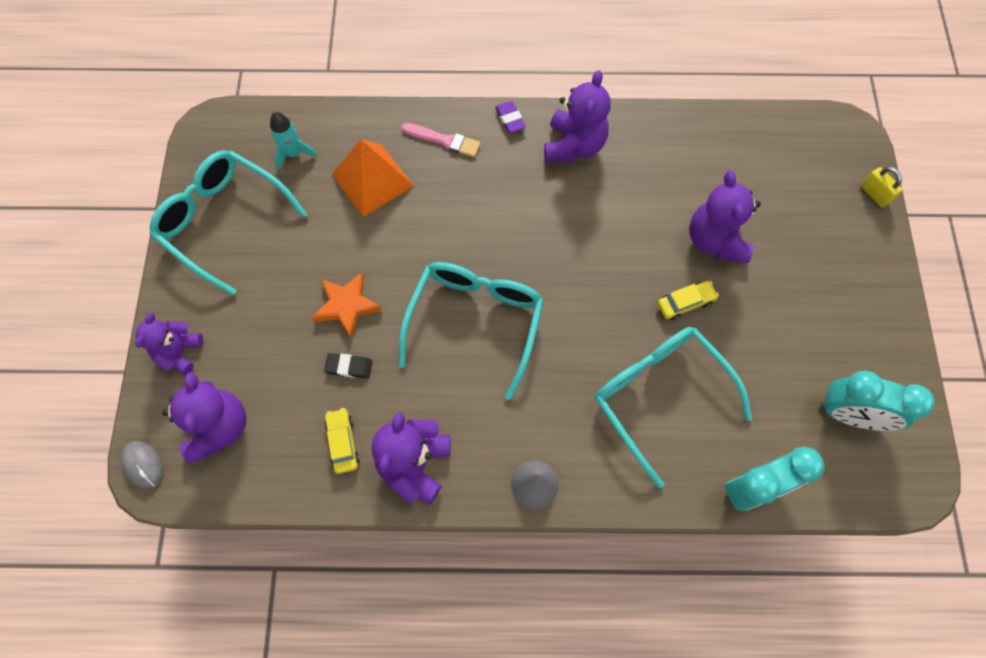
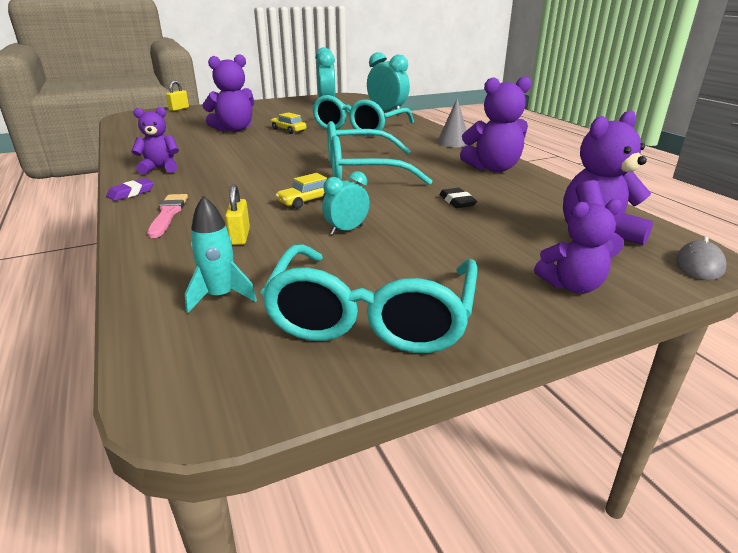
camera: 115 degrees left, 40 degrees down
orange star [312,272,382,338] -> none
yellow car [324,408,360,474] -> yellow car moved to [276,173,327,209]
orange pyramid [332,139,414,217] -> yellow padlock [225,184,250,245]
purple teddy bear [544,70,611,162] -> purple teddy bear [131,107,179,174], size x0.67
none -> turquoise clock [322,171,370,235]

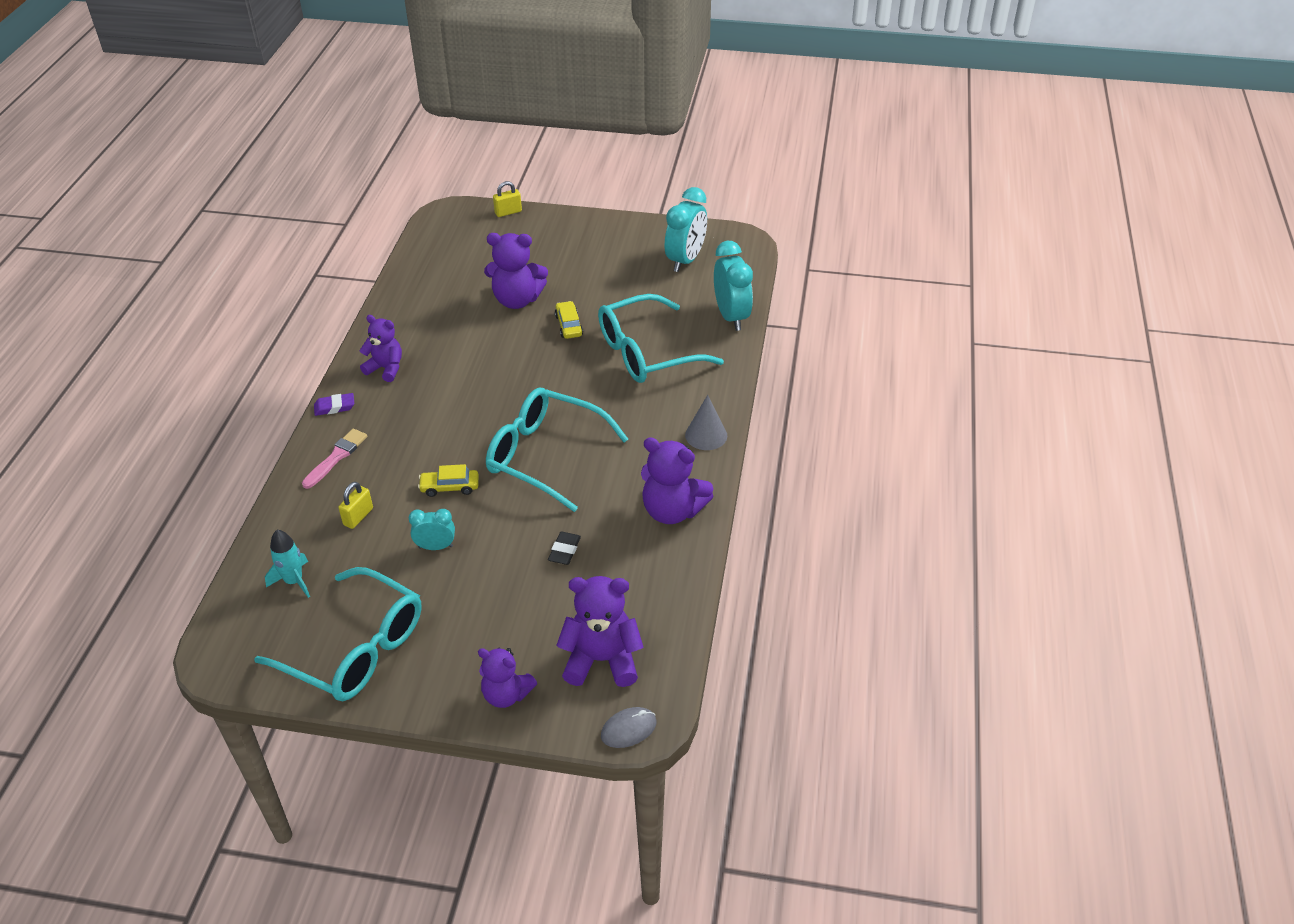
camera: 35 degrees right, 15 degrees up
turquoise glasses [260,244,477,353] -> turquoise glasses turned 105 degrees counterclockwise [254,567,422,701]

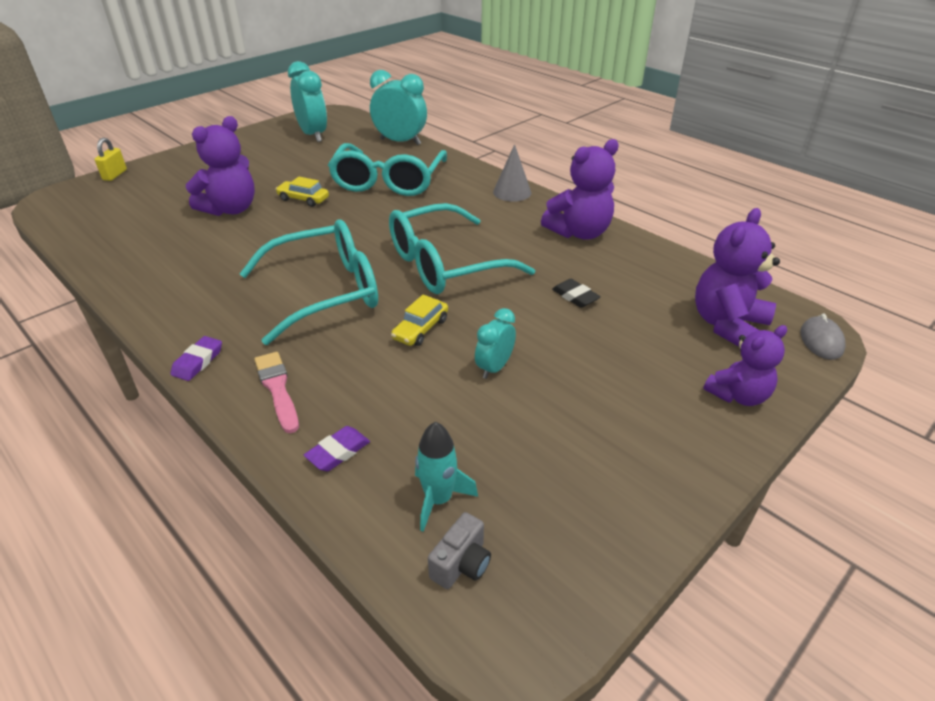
camera: 55 degrees left, 5 degrees down
turquoise glasses [254,567,422,701] -> turquoise glasses moved to [239,219,378,345]
yellow padlock [338,482,373,529] -> none
purple teddy bear [360,315,402,382] -> none
none -> purple eraser [304,426,370,471]
none -> grey camera [428,512,491,589]

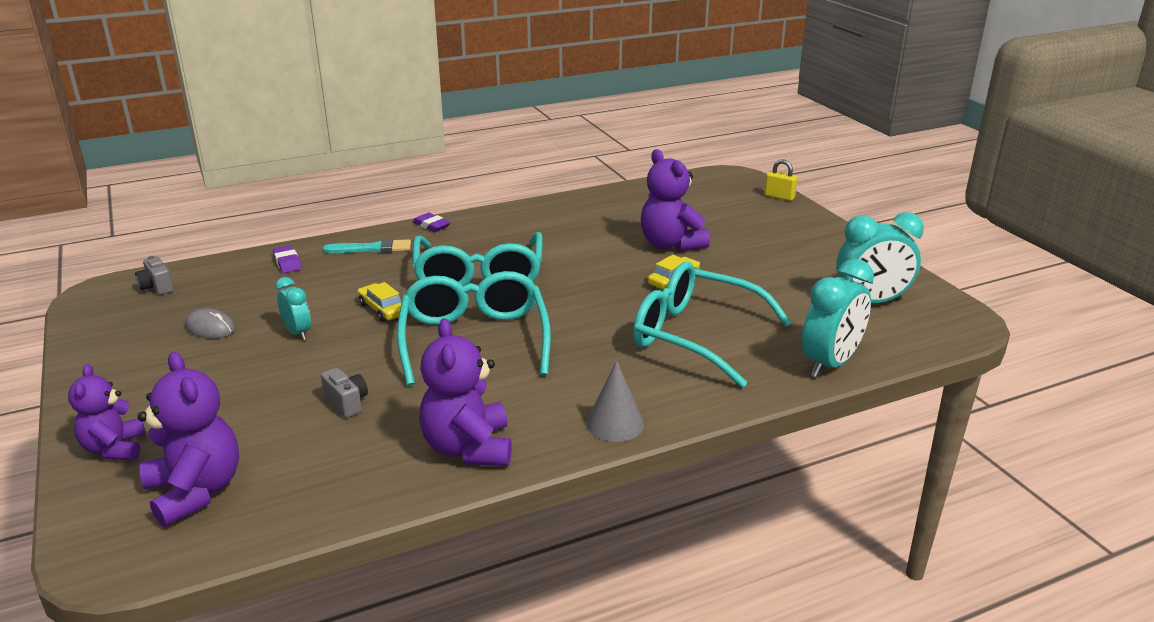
camera: 110 degrees right, 10 degrees down
pink brush [254,352,299,433] -> turquoise brush [322,239,411,253]
turquoise rocket [415,422,478,532] -> none
black eraser [552,279,601,308] -> grey camera [321,368,368,418]
grey mouse [800,314,846,360] -> grey mouse moved to [185,308,235,339]

